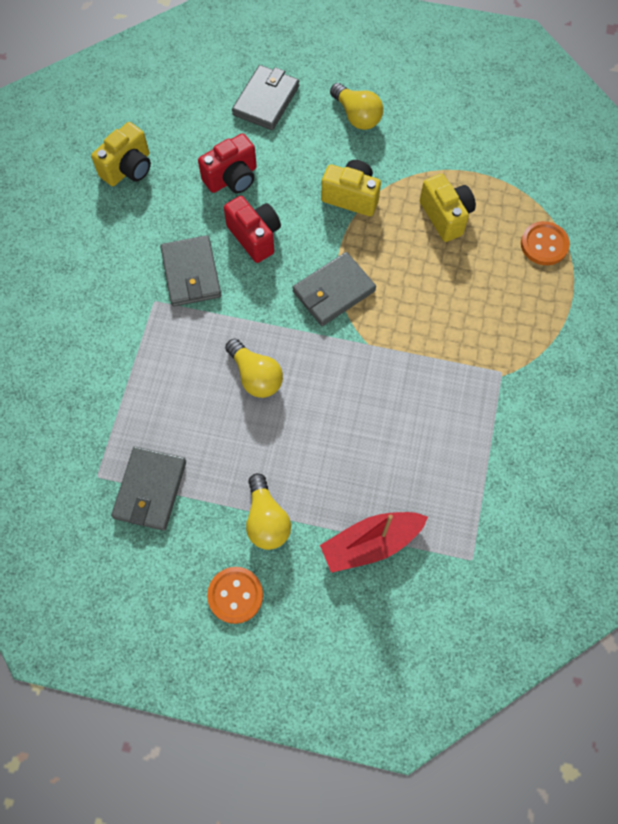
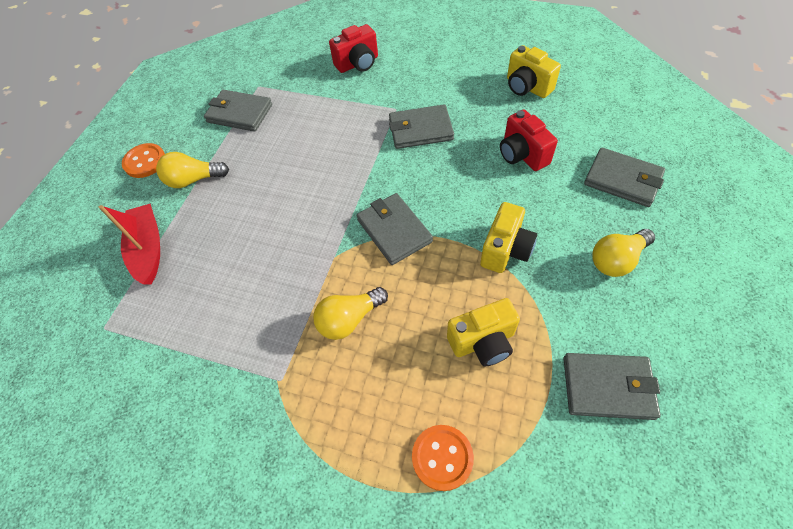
camera: 100 degrees right, 10 degrees down
red camera [224,196,281,263] -> red camera moved to [329,24,378,73]
yellow light bulb [225,339,283,398] -> yellow light bulb moved to [313,287,388,340]
none -> grey wallet [563,353,661,420]

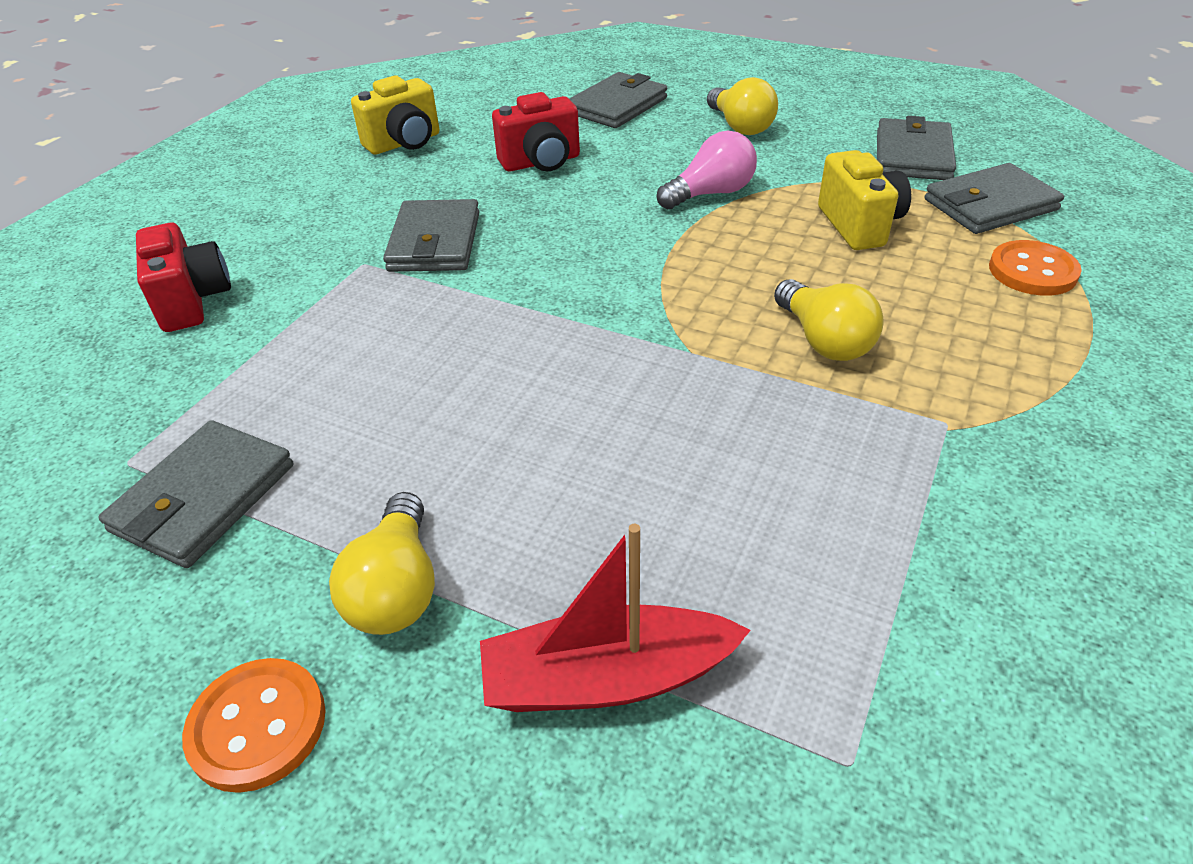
camera: 85 degrees left, 15 degrees down
grey wallet [357,193,433,265] -> grey wallet moved to [925,163,1064,234]
yellow camera [480,202,537,273] -> pink light bulb [657,131,757,209]

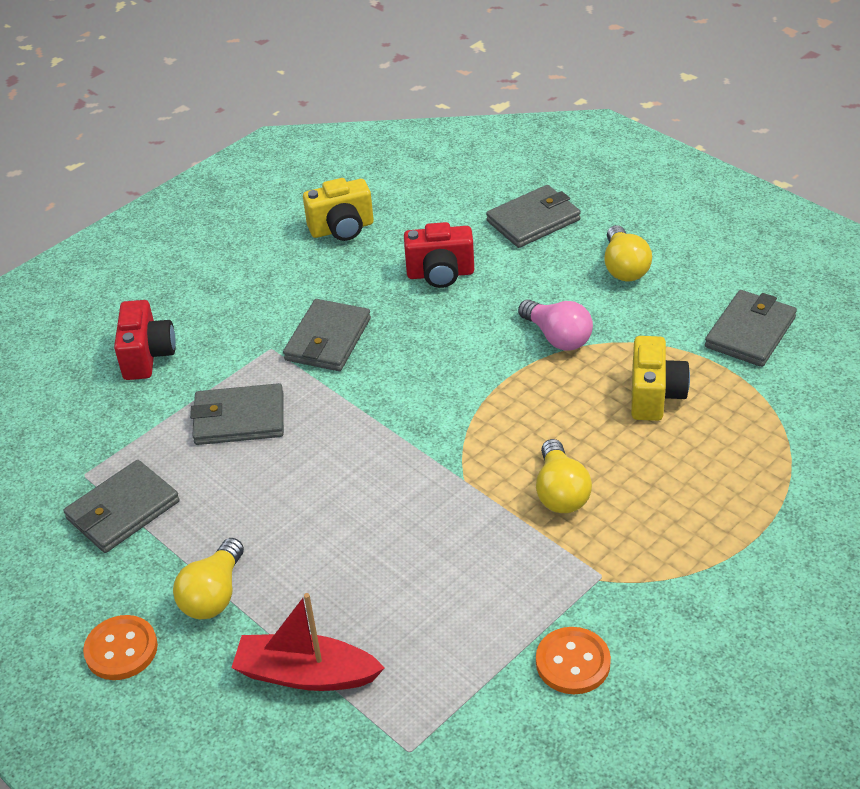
camera: 20 degrees right, 0 degrees up
pink light bulb [657,131,757,209] -> pink light bulb turned 60 degrees clockwise [518,299,593,350]
grey wallet [925,163,1064,234] -> grey wallet moved to [190,383,284,445]
orange button [989,240,1082,296] -> orange button moved to [536,627,611,694]

